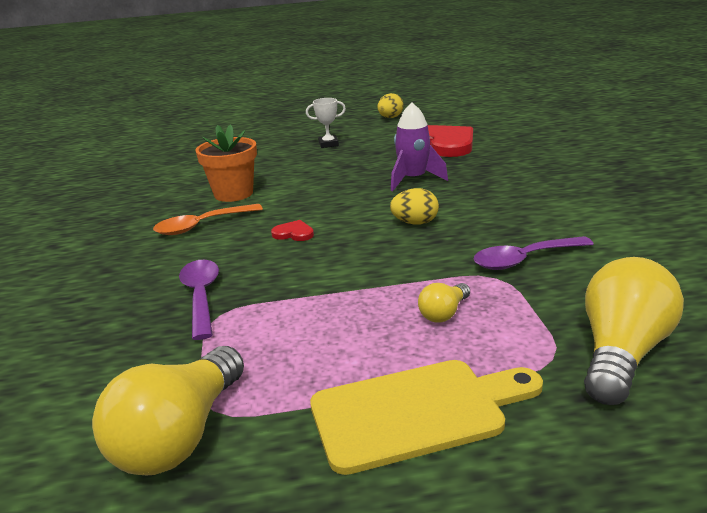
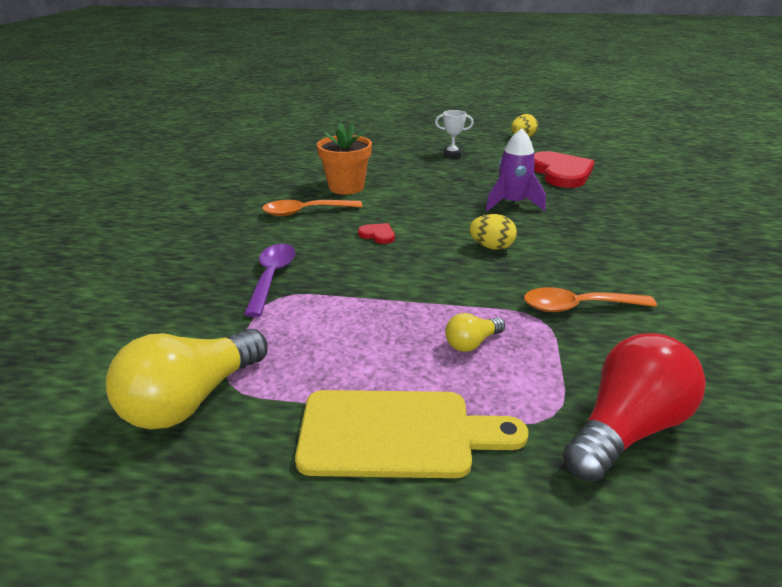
camera: 15 degrees right, 5 degrees up
purple spoon [474,236,594,270] -> orange spoon [524,287,657,312]
yellow light bulb [584,257,684,405] -> red light bulb [563,333,706,482]

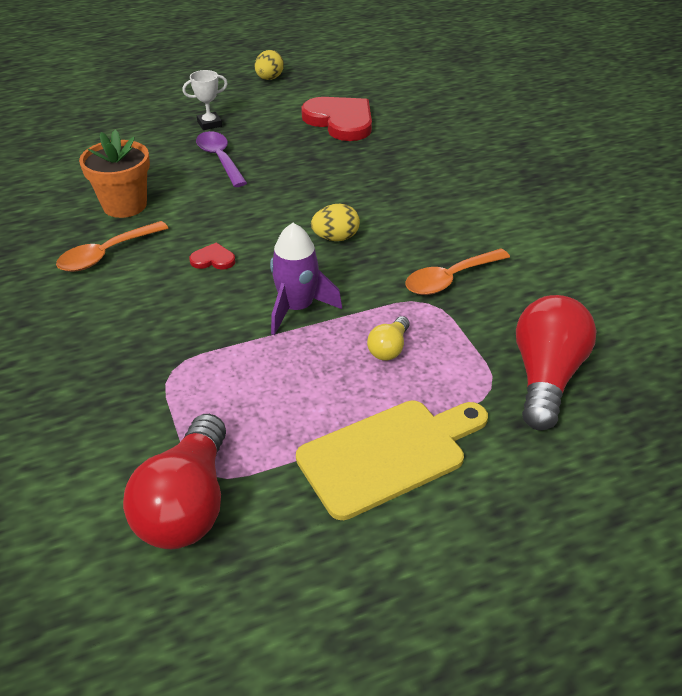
camera: 30 degrees left, 10 degrees up
yellow light bulb [106,329,267,429] -> red light bulb [123,414,226,549]
purple spoon [244,244,296,317] -> purple spoon moved to [196,131,247,187]
purple rocket [485,129,546,211] -> purple rocket moved to [270,223,342,336]

